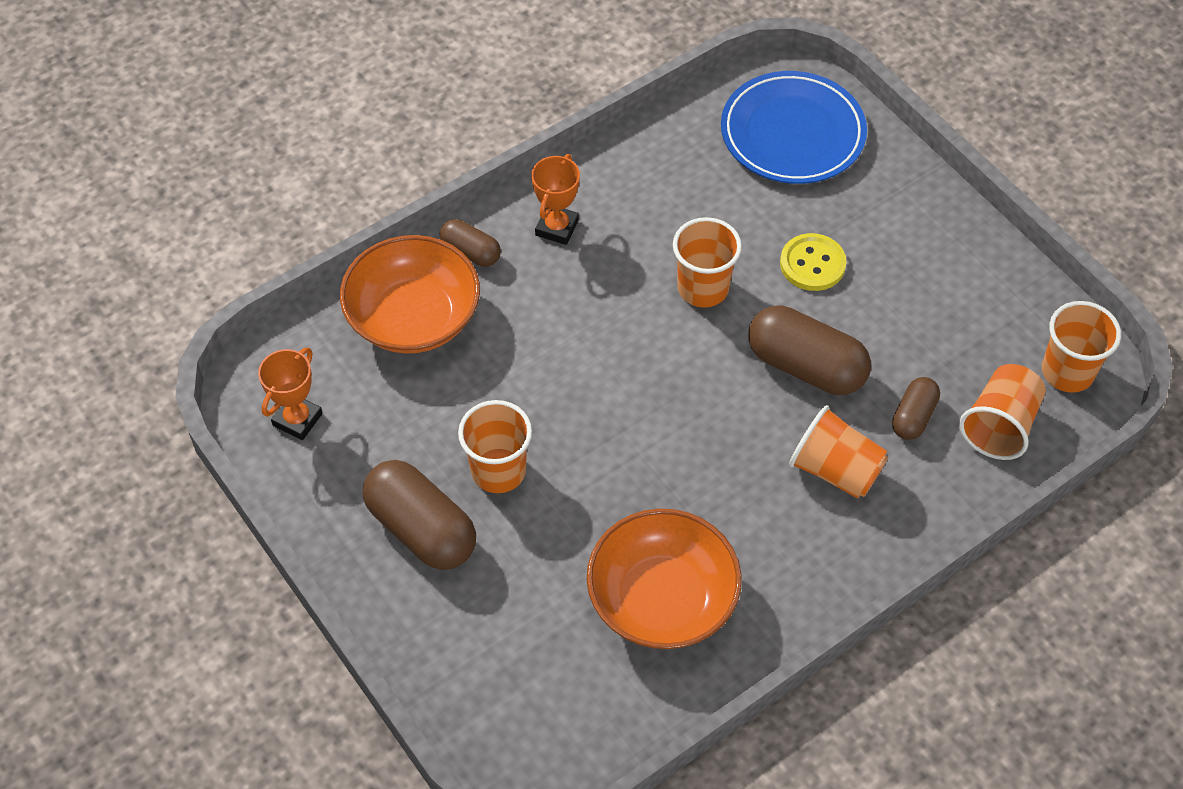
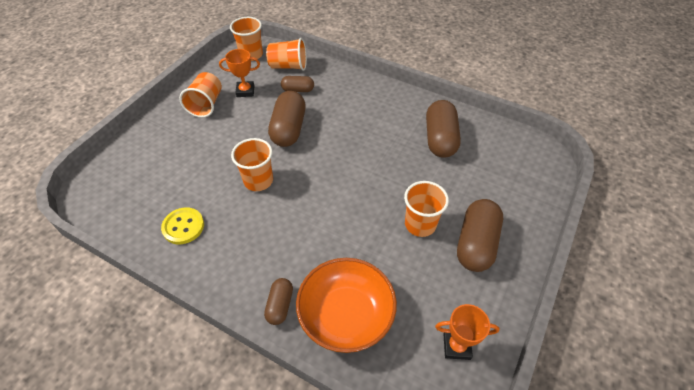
camera: 115 degrees left, 5 degrees down
orange trophy [531,154,580,245] -> orange trophy moved to [219,49,260,97]
orange bowl [587,509,742,649] -> brown capsule [426,100,461,158]
blue plate [721,71,867,184] -> none
yellow button [780,233,846,291] -> yellow button moved to [161,208,204,244]
orange cup [789,405,889,499] -> orange cup moved to [179,72,222,118]

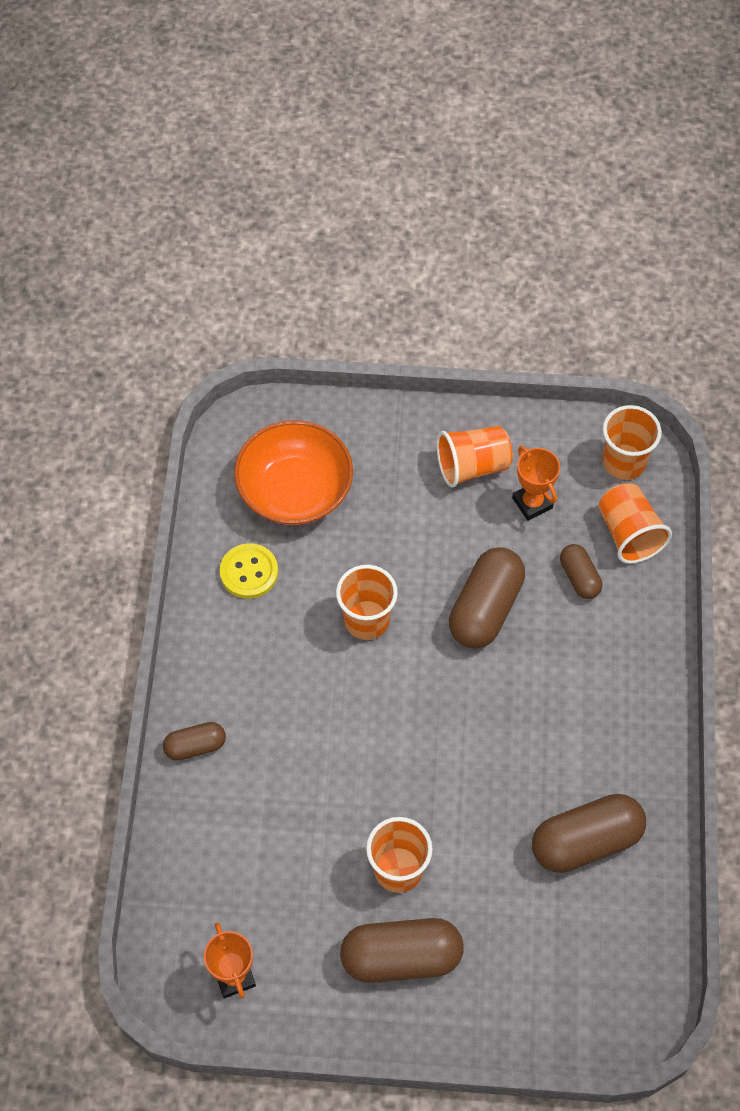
camera: 65 degrees right, 10 degrees up
brown capsule [268,91,306,147] -> brown capsule turned 45 degrees counterclockwise [449,547,525,648]
orange bowl [296,258,397,353] -> orange bowl moved to [234,420,353,525]

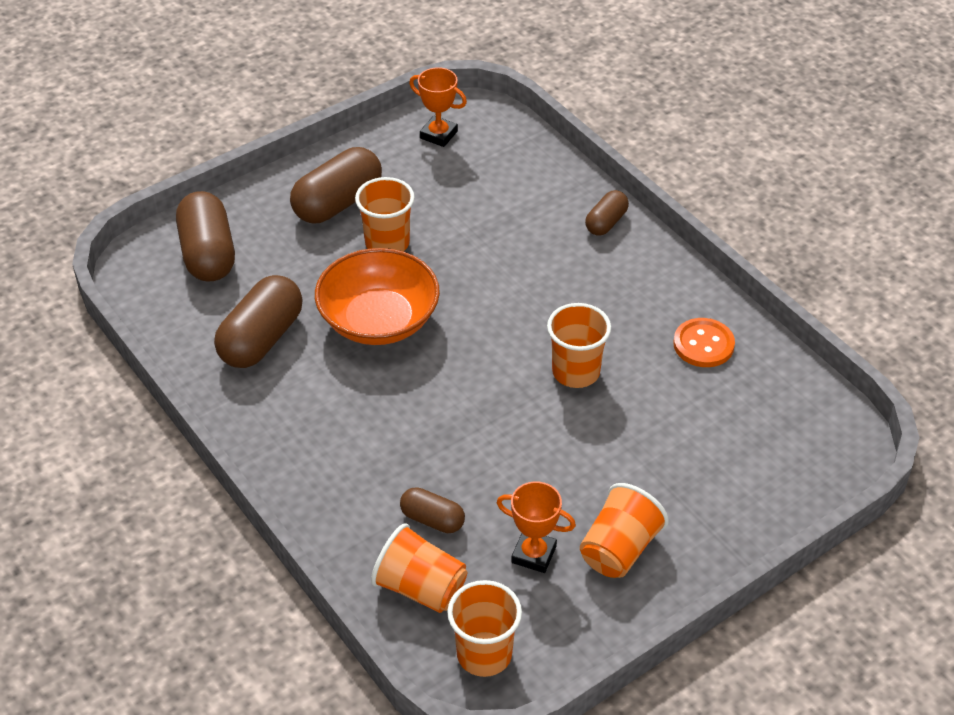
camera: 140 degrees right, 15 degrees down
yellow button [220,543,278,599] -> orange button [673,318,735,367]
orange bowl [234,420,353,525] -> orange bowl moved to [315,248,440,345]
brown capsule [449,547,525,648] -> brown capsule moved to [176,191,235,282]

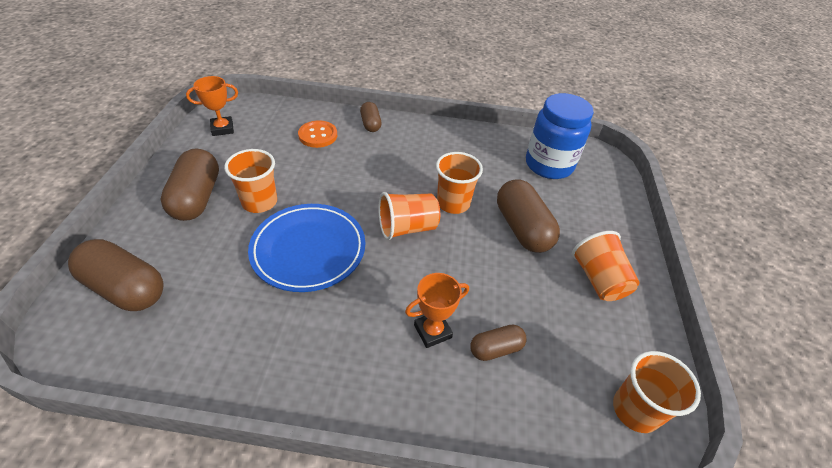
camera: 50 degrees left, 0 degrees up
brown capsule [214,275,303,368] -> brown capsule moved to [497,179,560,253]
orange bowl [315,248,440,345] -> blue plate [248,204,365,292]
orange cup [371,523,467,613] -> orange cup moved to [378,192,440,240]
orange trophy [497,481,576,573] -> orange trophy moved to [405,273,469,348]
orange button [673,318,735,367] -> orange button moved to [298,120,337,148]
none -> blue jar [526,93,594,179]

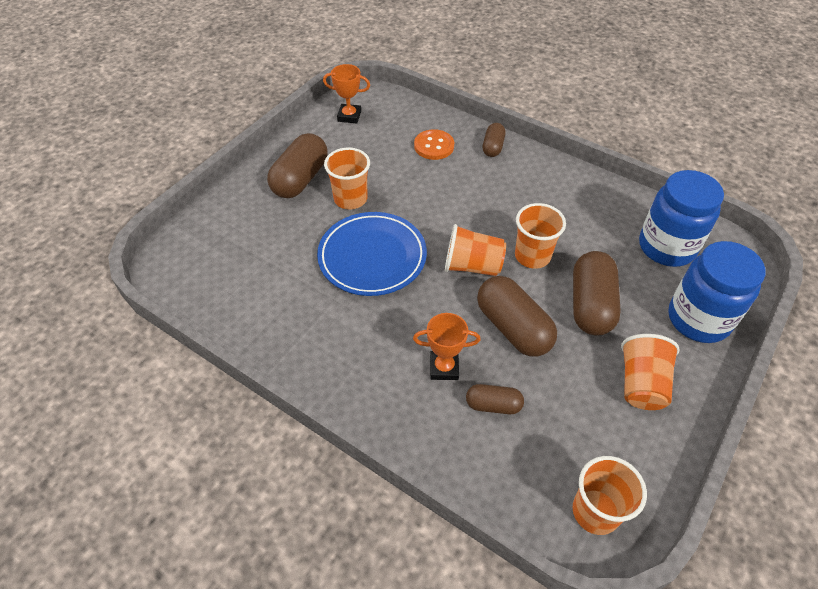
camera: 30 degrees right, 5 degrees up
brown capsule [68,239,164,311] -> brown capsule moved to [477,276,557,356]
none -> blue jar [668,241,766,343]

